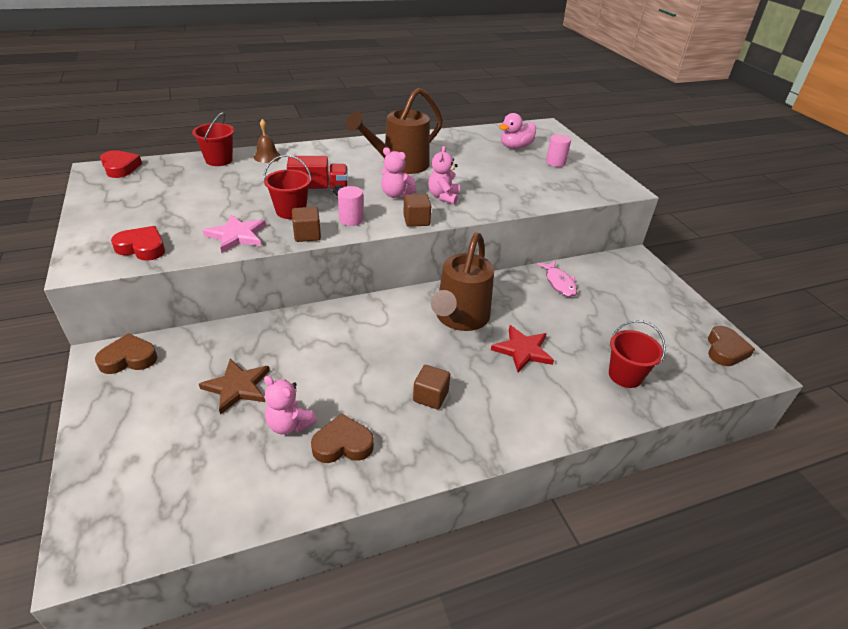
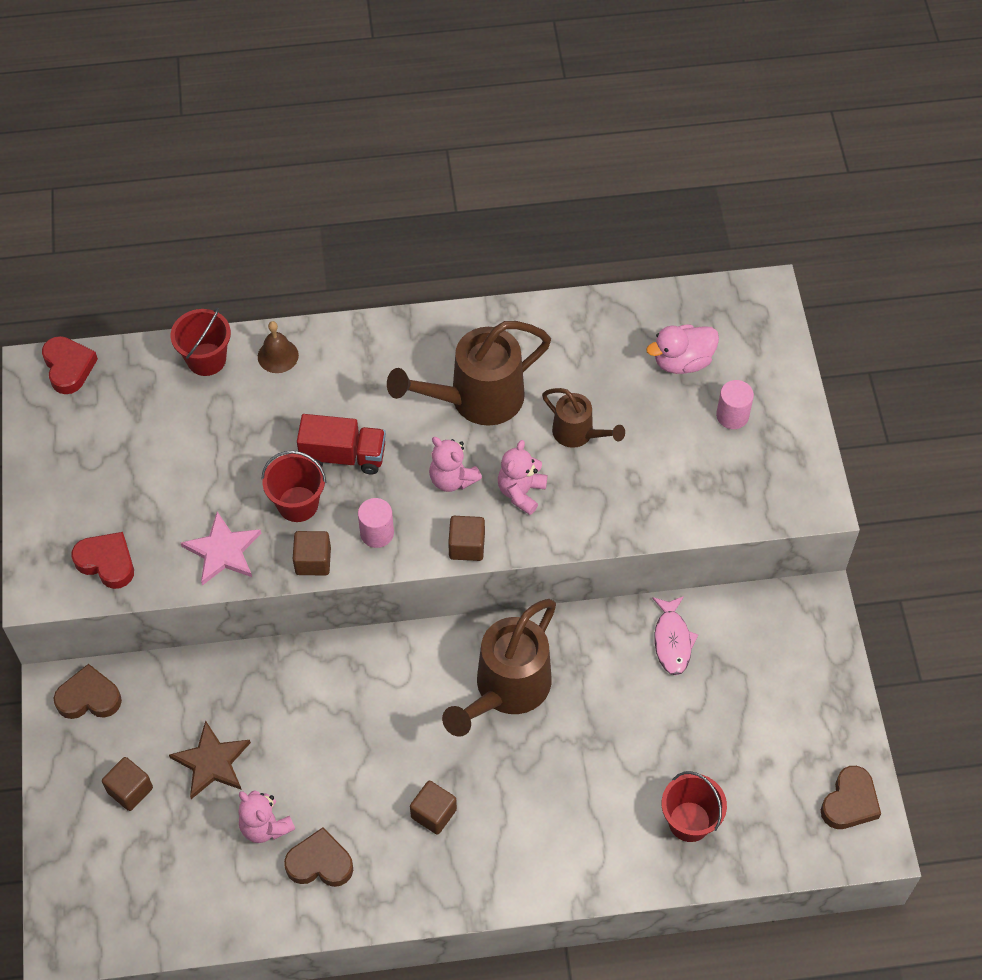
camera: 15 degrees right, 20 degrees up
red star [491,325,554,372] -> none
none -> brown cube [102,757,153,811]
none -> brown watering can [542,388,625,448]

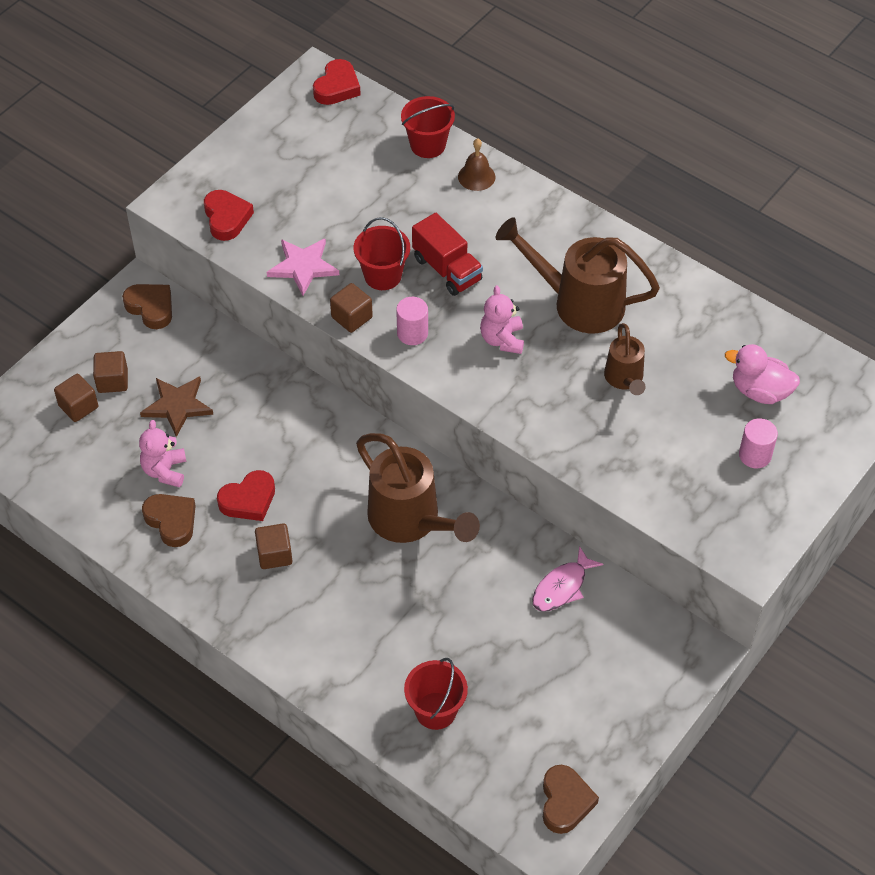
camera: 45 degrees right, 5 degrees down
brown watering can [442,599,556,737] -> brown watering can turned 120 degrees counterclockwise [356,433,480,543]
brown cube [448,516,485,561] -> brown cube moved to [54,374,98,422]
pink teddy bear [498,440,547,515] -> none
brown heart [821,766,881,829] -> brown heart turned 75 degrees counterclockwise [543,765,599,834]
none -> red heart [217,470,275,521]

